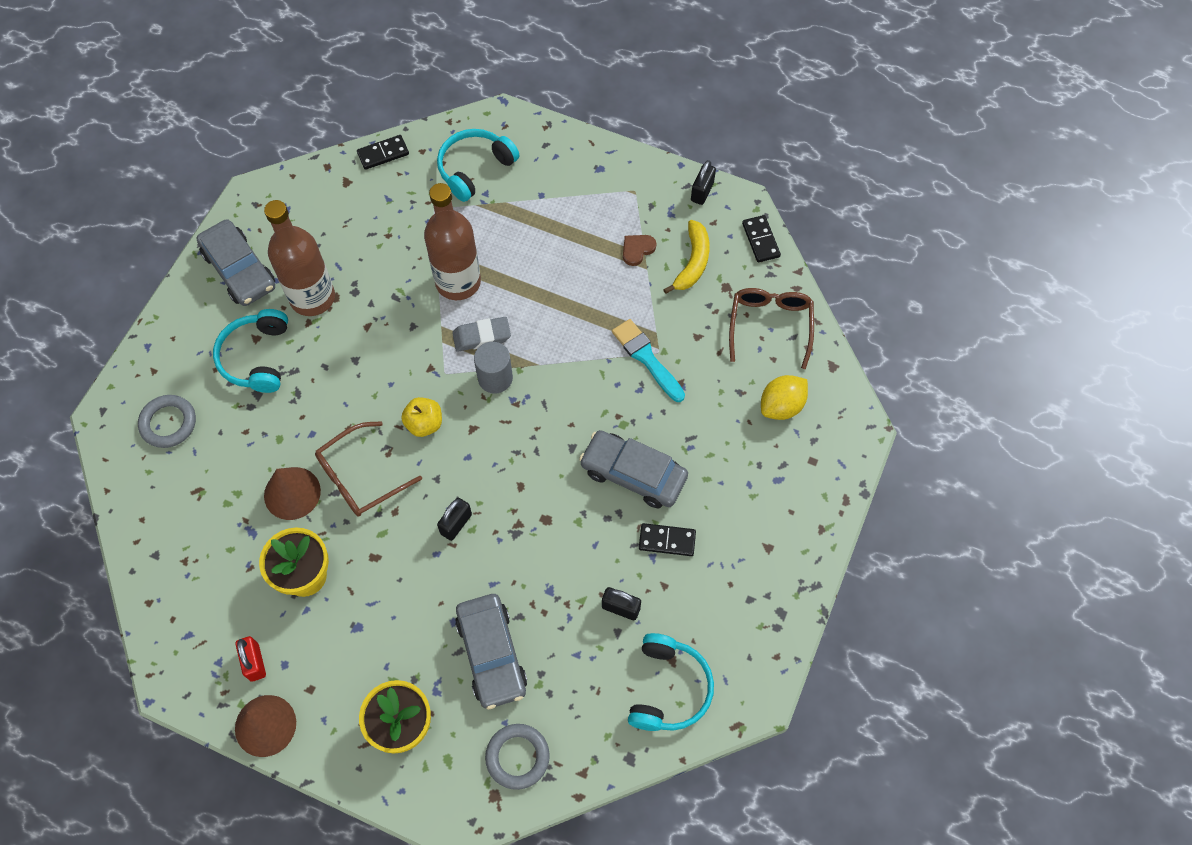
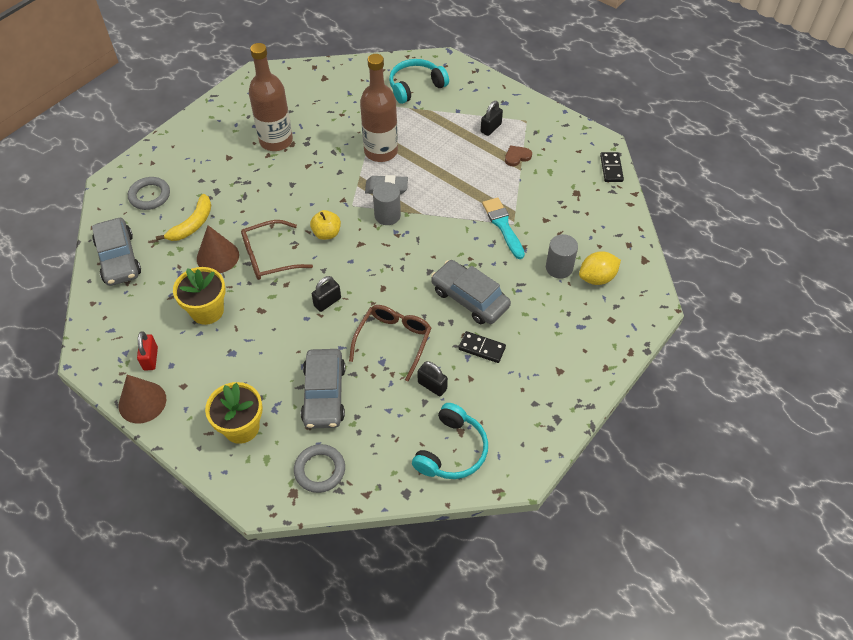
camera: 15 degrees right, 10 degrees down
grey car [197,219,275,306] -> grey car moved to [92,218,141,286]
turquoise headphones [213,309,288,393] -> none
black domino [357,135,409,170] -> none
yellow banana [663,220,710,294] -> yellow banana moved to [156,194,211,241]
black padlock [691,160,716,205] -> black padlock moved to [481,101,503,136]
brown glasses [729,288,814,369] -> brown glasses moved to [349,305,431,381]
none -> grey cylinder [546,234,578,279]

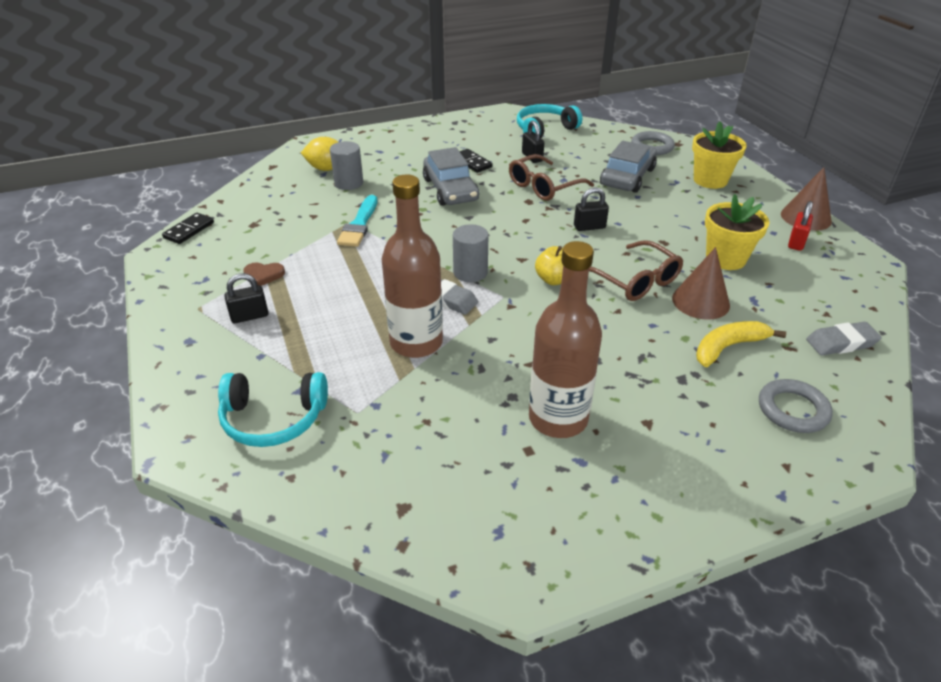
camera: 150 degrees left, 15 degrees down
grey car [92,218,141,286] -> grey eraser [806,322,882,356]
brown glasses [241,220,313,280] -> brown glasses turned 45 degrees clockwise [589,240,683,301]

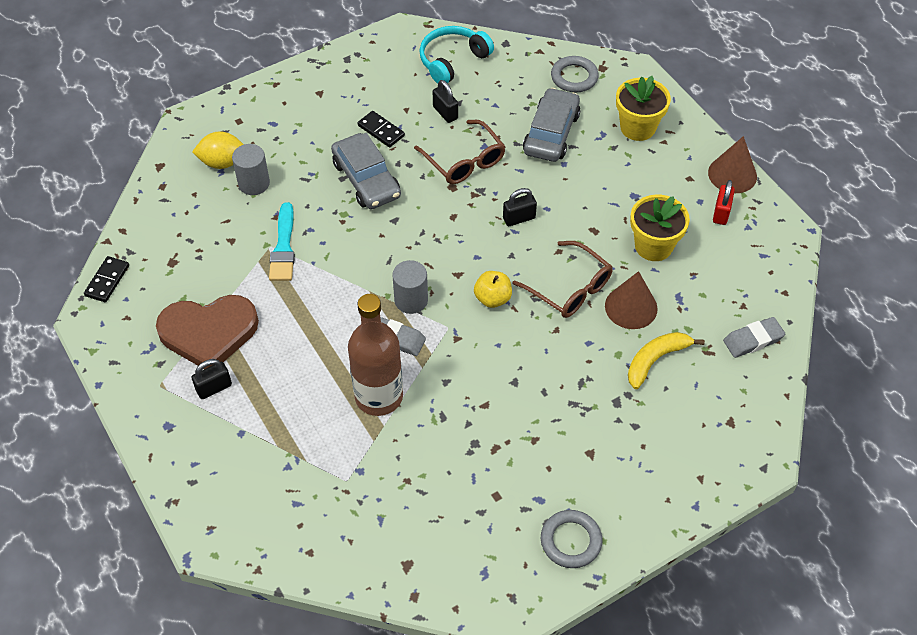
camera: 10 degrees left, 15 degrees up
turquoise headphones [218,372,328,447] -> none
brown heart [243,263,285,286] -> brown heart [156,295,259,369], size x2.49
brown glasses [509,154,594,201] -> brown glasses turned 75 degrees counterclockwise [414,120,505,184]
brown bottle [529,241,602,438] -> none
grey ring [759,379,833,433] -> grey ring moved to [541,510,603,568]

